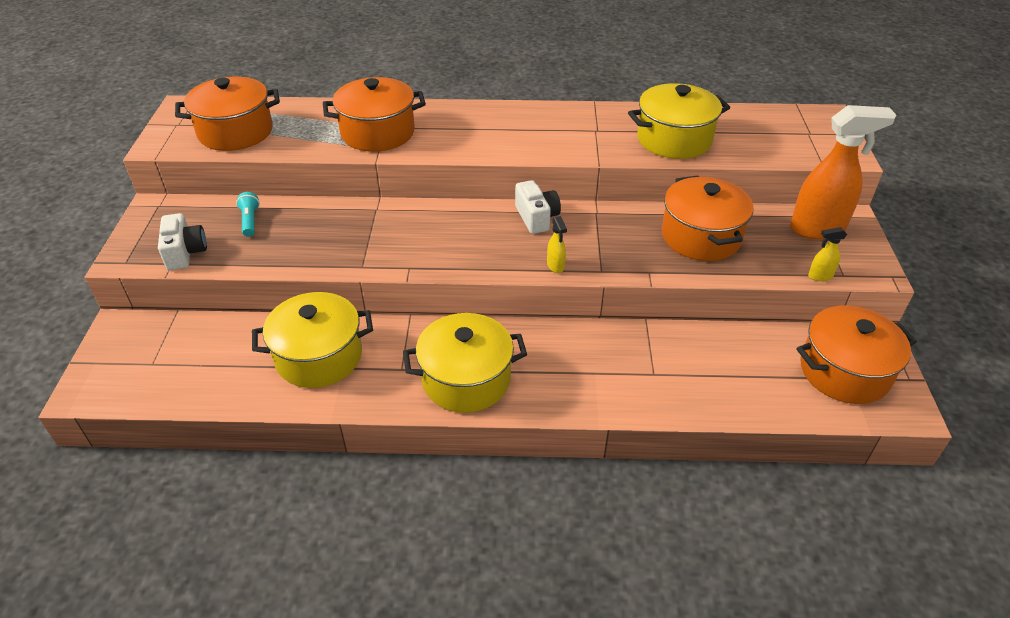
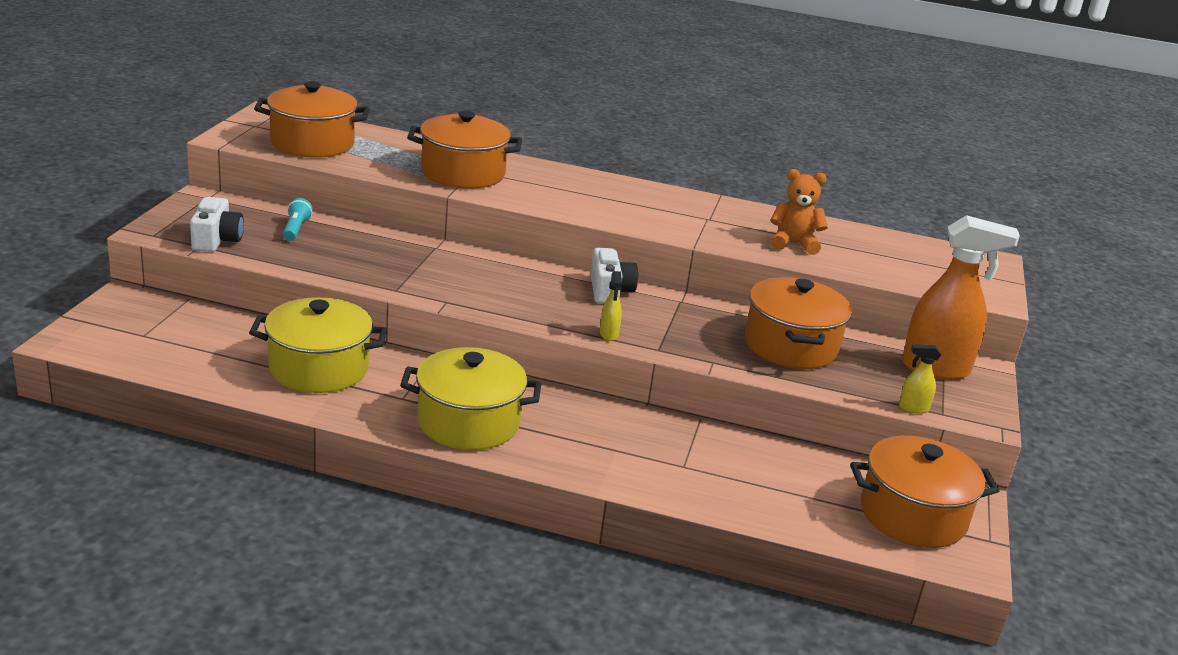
camera: 10 degrees right, 15 degrees down
yellow pot [628,83,730,159] -> orange teddy bear [770,169,828,255]

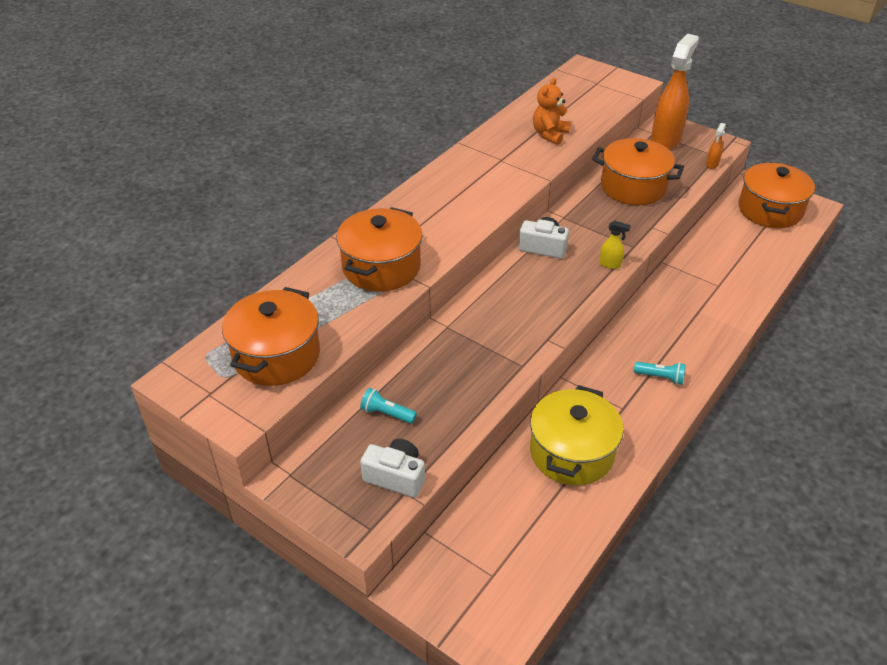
camera: 65 degrees left, 15 degrees up
yellow pot [400,347,541,450] -> turquoise flashlight [634,362,686,385]
yellow spray bottle [899,344,941,414] -> orange spray bottle [706,123,726,169]

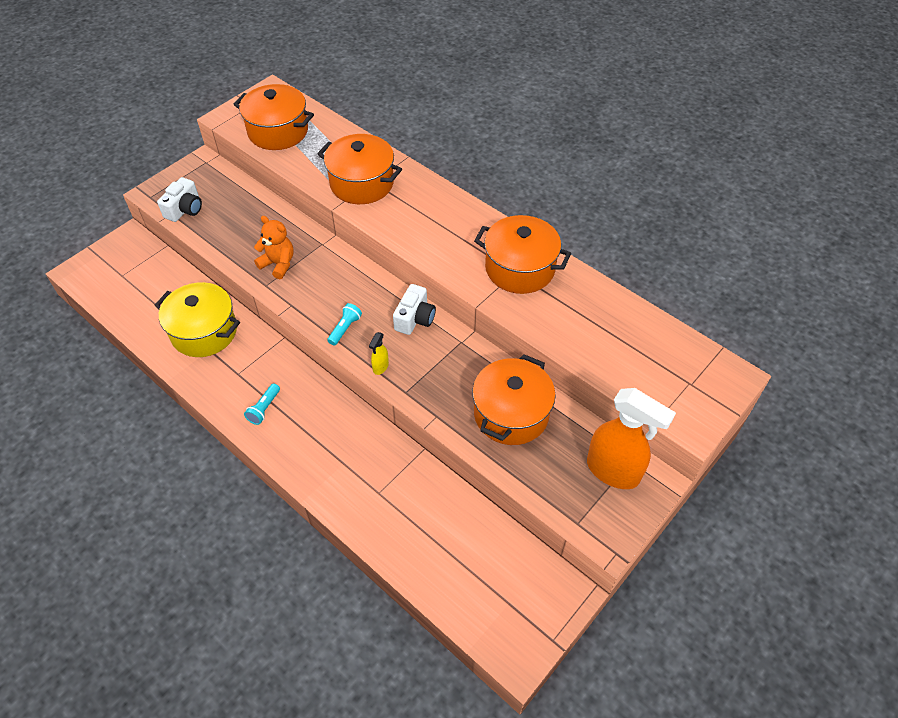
camera: 95 degrees right, 10 degrees up
turquoise flashlight [360,388,417,424] -> turquoise flashlight moved to [327,303,362,346]
orange teddy bear [533,78,570,145] -> orange teddy bear moved to [254,216,294,279]
orange spray bottle [706,123,726,169] -> none
orange pot [739,162,815,228] -> orange pot moved to [474,215,571,294]

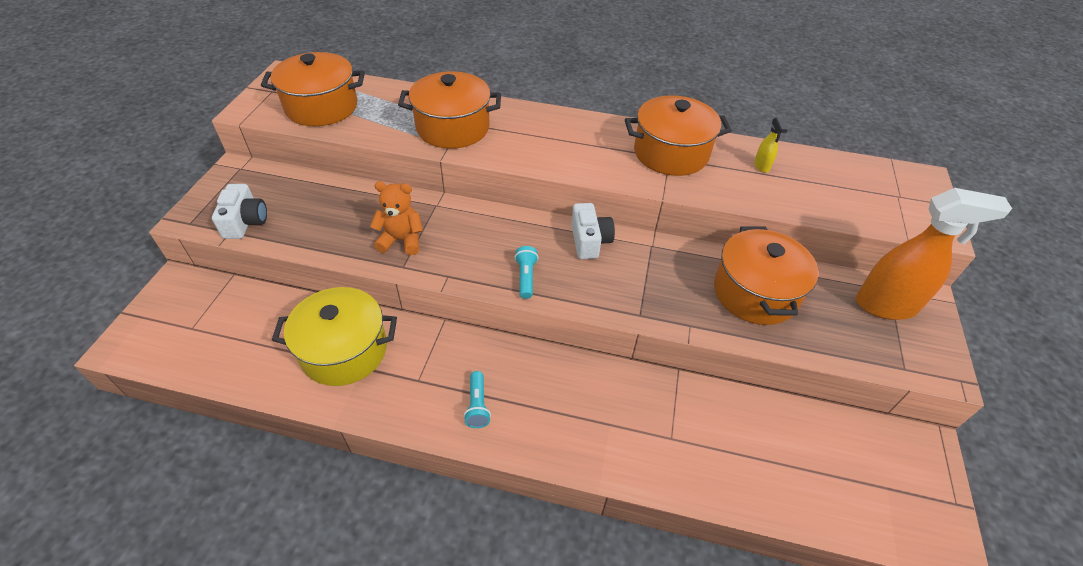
camera: 30 degrees left, 5 degrees down
yellow spray bottle [369,332,389,375] -> yellow spray bottle moved to [754,117,788,173]

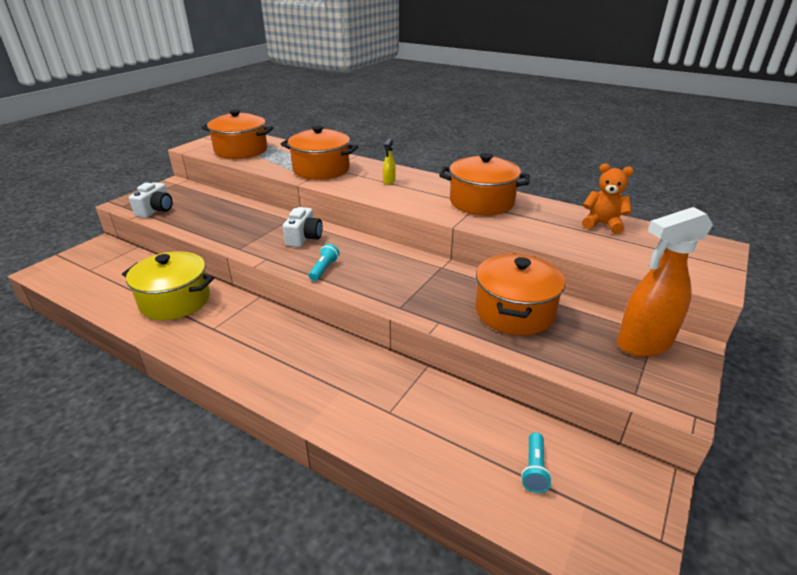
camera: 20 degrees right, 15 degrees down
orange teddy bear [370,181,423,255] -> orange teddy bear moved to [582,164,634,234]
turquoise flashlight [464,371,491,428] -> turquoise flashlight moved to [521,432,552,493]
white camera [571,203,615,259] -> white camera moved to [283,207,323,247]
yellow spray bottle [754,117,788,173] -> yellow spray bottle moved to [383,139,396,185]
orange spray bottle [856,188,1012,320] -> orange spray bottle turned 135 degrees clockwise [617,207,713,357]

